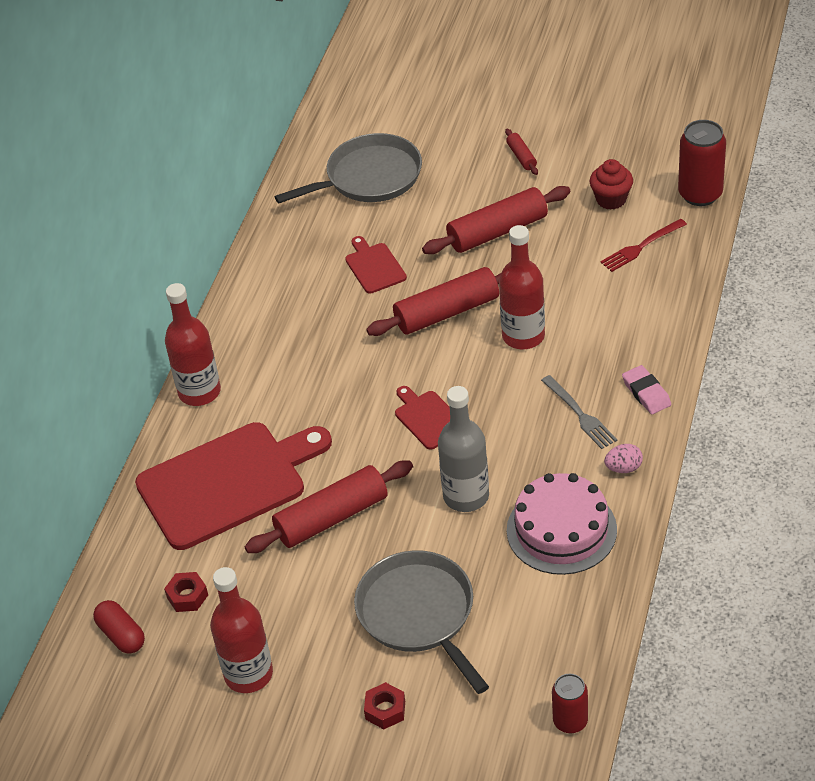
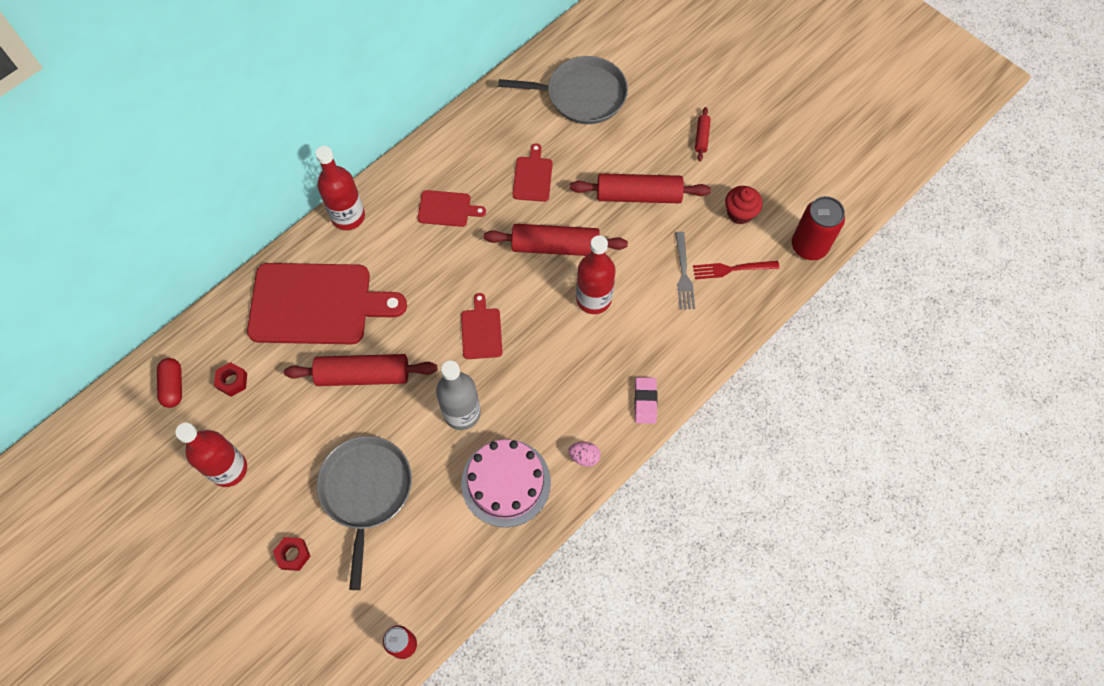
camera: 25 degrees right, 20 degrees up
grey fork [541,375,617,449] -> grey fork moved to [675,232,695,310]
none -> red cutting board [417,190,486,227]

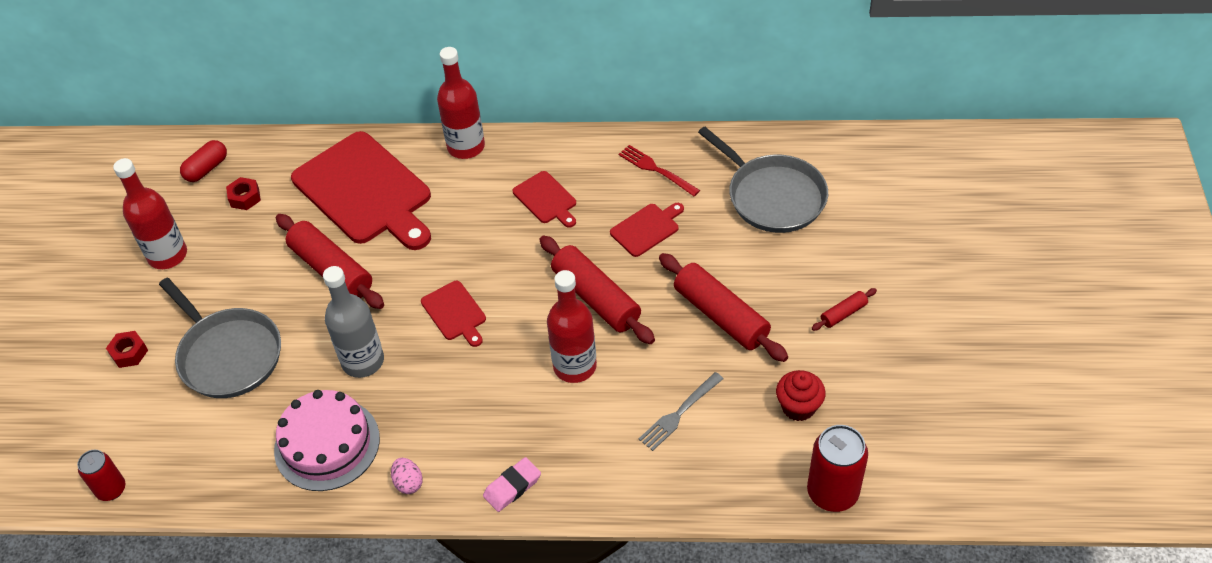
camera: 50 degrees right, 15 degrees down
grey pan [317,436,412,590] -> grey pan turned 90 degrees clockwise [159,278,281,398]
red cutting board [461,293,502,359] -> red cutting board turned 105 degrees clockwise [421,281,486,347]
red fork [693,261,780,279] -> red fork moved to [619,145,700,196]

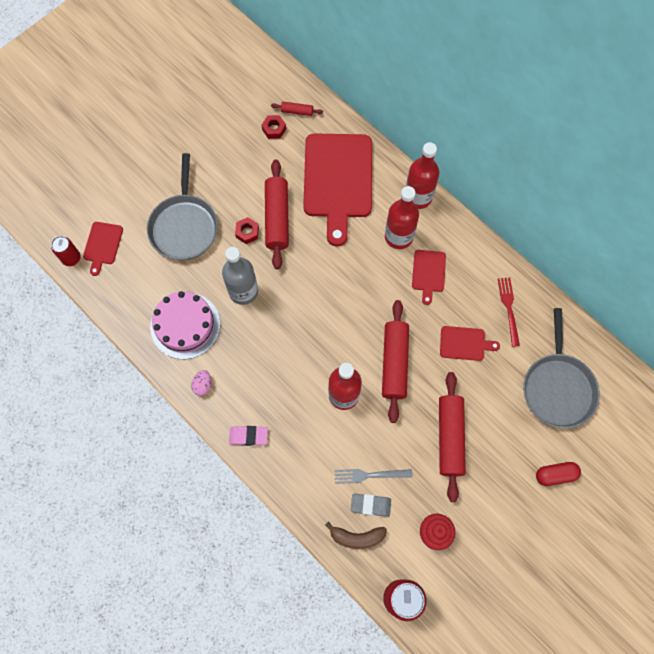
camera: 40 degrees right, 20 degrees up
red nut [106,331,148,368] -> red nut moved to [235,217,259,244]
red bottle [113,158,187,269] -> red bottle moved to [385,186,419,249]
red capsule [180,140,227,182] -> red capsule moved to [536,462,581,486]
red cutting board [421,281,486,347] -> red cutting board moved to [83,222,123,276]
red rolling pin [812,288,877,331] -> red rolling pin moved to [271,102,323,116]
none -> brown banana [325,521,387,549]
none -> grey eraser [351,494,391,517]

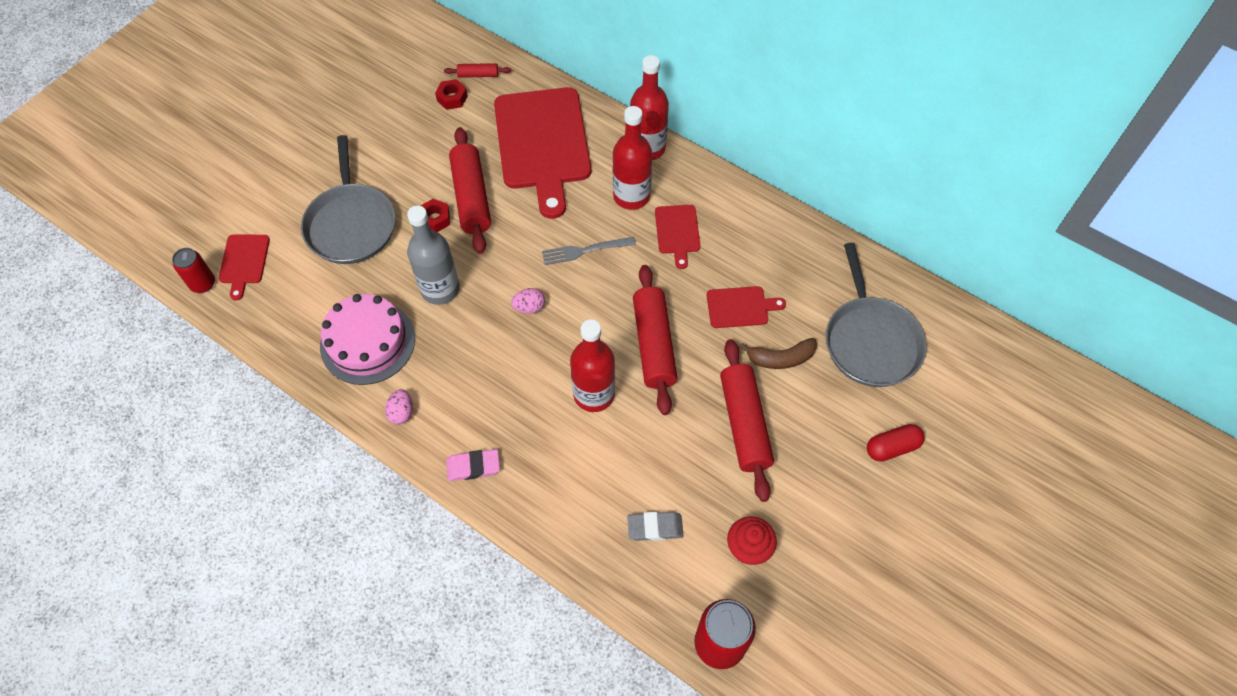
camera: 10 degrees left, 10 degrees down
brown banana [325,521,387,549] -> brown banana moved to [739,338,817,369]
grey fork [334,469,412,484] -> grey fork moved to [542,237,636,265]
red fork [498,277,520,347] -> none
none -> pink egg [511,288,545,314]

